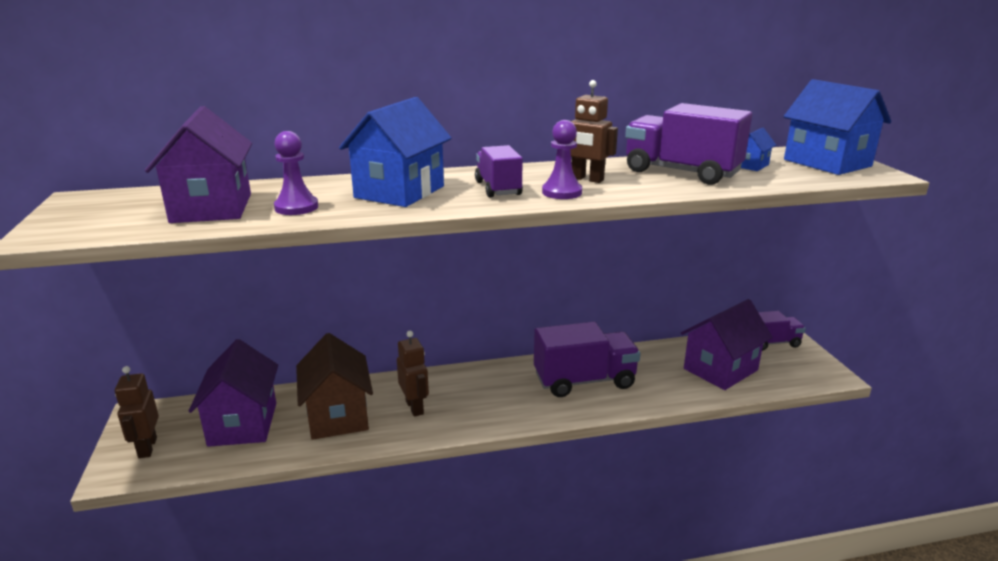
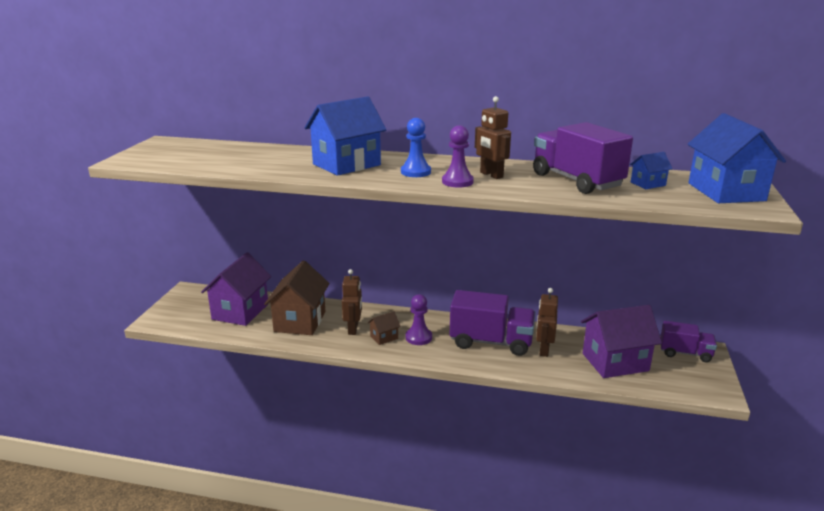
camera: 25 degrees right, 0 degrees up
brown robot [115,366,159,458] -> brown robot moved to [536,288,558,357]
purple house [145,106,252,223] -> none
purple pawn [274,131,318,215] -> purple pawn moved to [406,294,432,345]
purple truck [475,145,523,197] -> blue pawn [401,118,431,177]
none -> brown house [367,311,401,345]

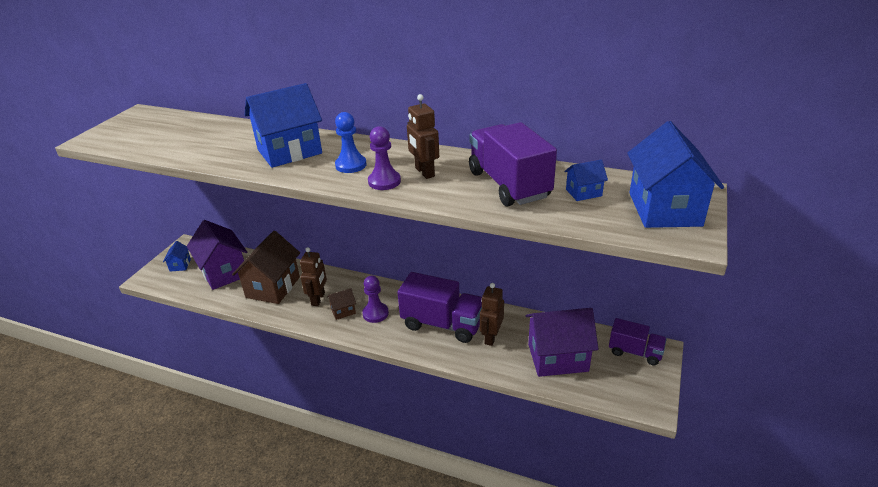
camera: 10 degrees right, 10 degrees up
purple house [201,252,272,326] -> purple house turned 60 degrees counterclockwise [187,220,247,290]
none -> blue house [163,241,191,272]

